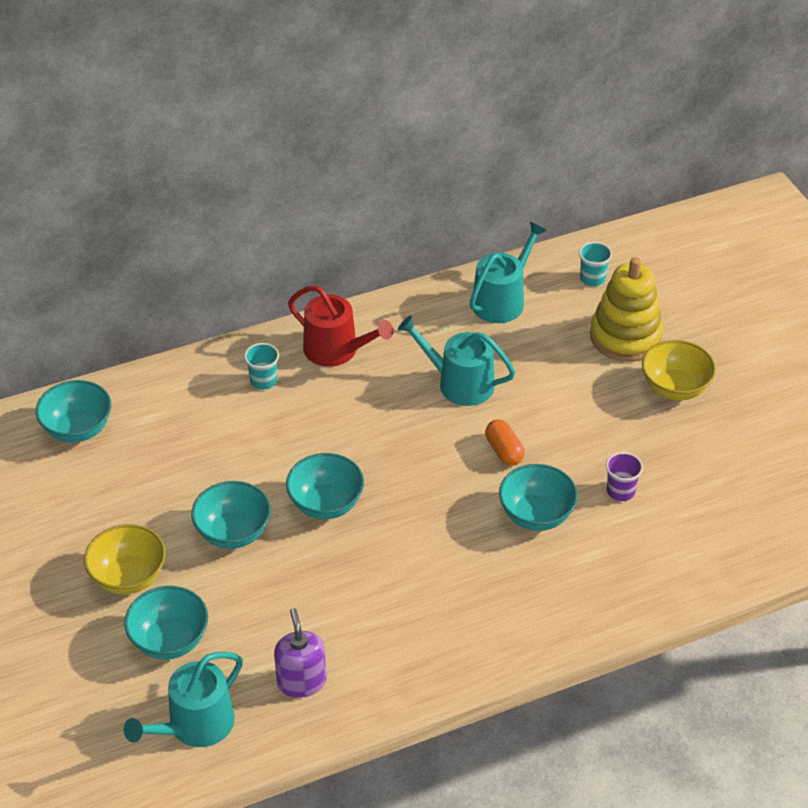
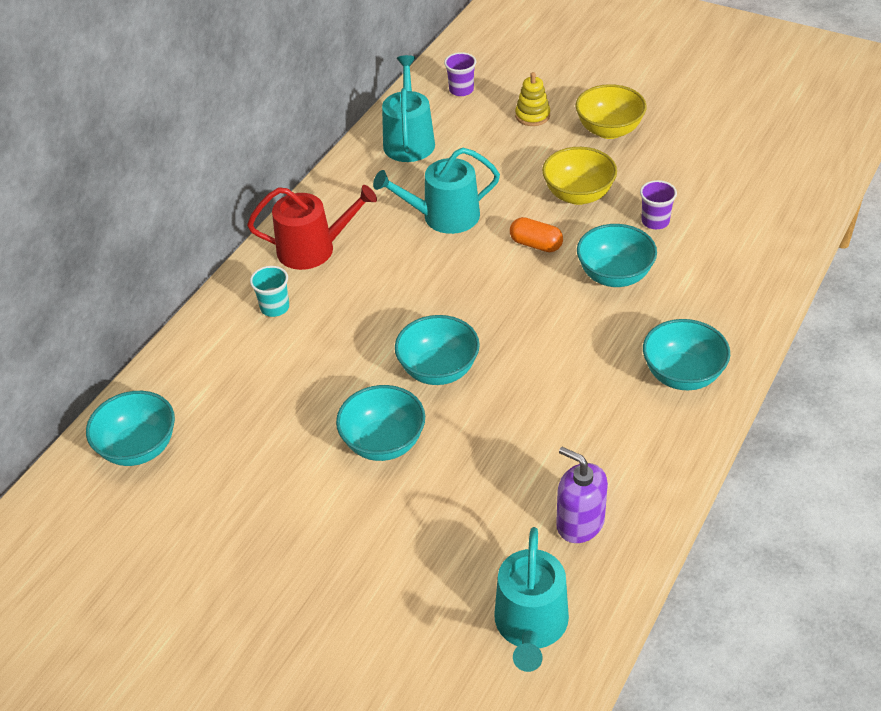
camera: 35 degrees left, 0 degrees up
yellow bowl [84,524,166,595] -> yellow bowl moved to [542,147,617,205]
turquoise bowl [124,586,208,659] -> turquoise bowl moved to [643,319,730,390]
turquoise cup [579,242,612,286] -> purple cup [444,52,476,96]
yellow stacking toy [590,257,663,362] -> yellow stacking toy [515,72,550,126], size x0.50

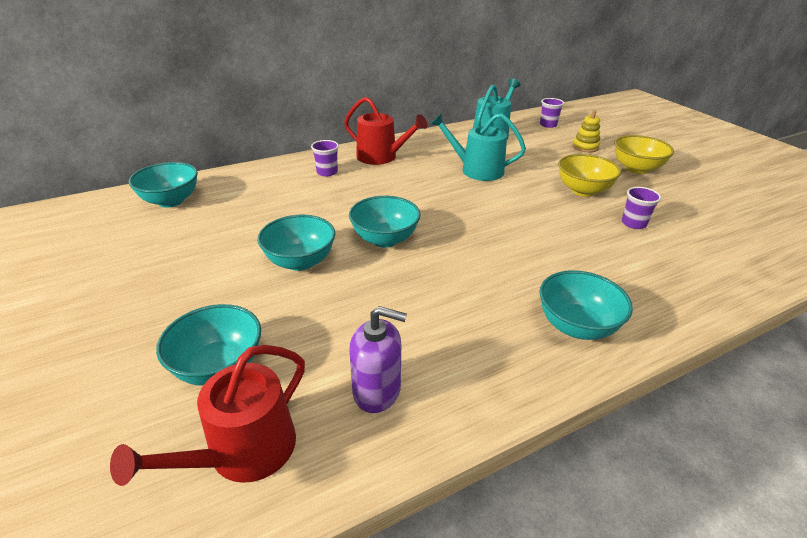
camera: 30 degrees right, 10 degrees down
turquoise cup [250,266,289,317] -> purple cup [311,140,339,176]
turquoise watering can [494,527,569,672] -> red watering can [110,345,305,486]
orange capsule [510,217,563,252] -> none
purple soap dispenser [556,447,608,543] -> purple soap dispenser turned 120 degrees clockwise [349,306,407,413]
turquoise bowl [577,224,657,287] -> turquoise bowl moved to [156,304,261,386]

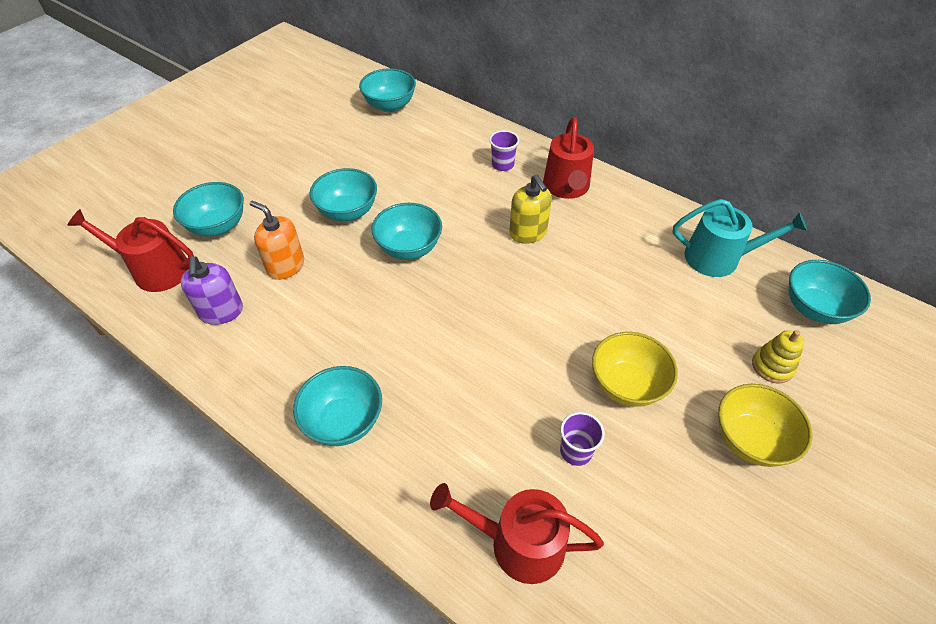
camera: 65 degrees right, 15 degrees up
turquoise watering can [431,113,526,181] -> none
purple cup [540,98,564,128] -> turquoise bowl [788,260,871,324]
none -> orange soap dispenser [250,200,304,280]
none -> red watering can [430,483,604,584]
none -> yellow soap dispenser [509,175,552,244]

